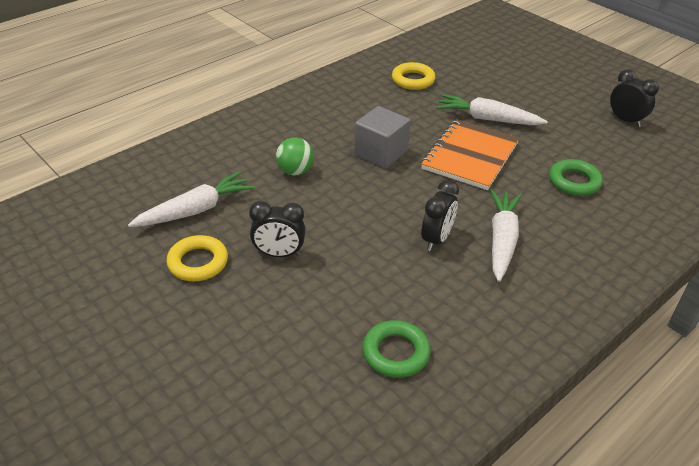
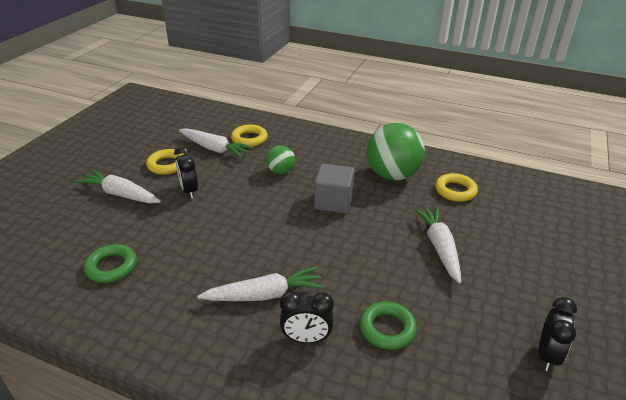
camera: 65 degrees right, 5 degrees down
orange notebook [421,119,519,190] -> none
black clock [421,180,459,251] -> black clock moved to [280,291,334,343]
none -> white carrot [74,169,161,203]
none -> yellow ring [231,124,268,147]
none -> green ball [367,123,425,181]

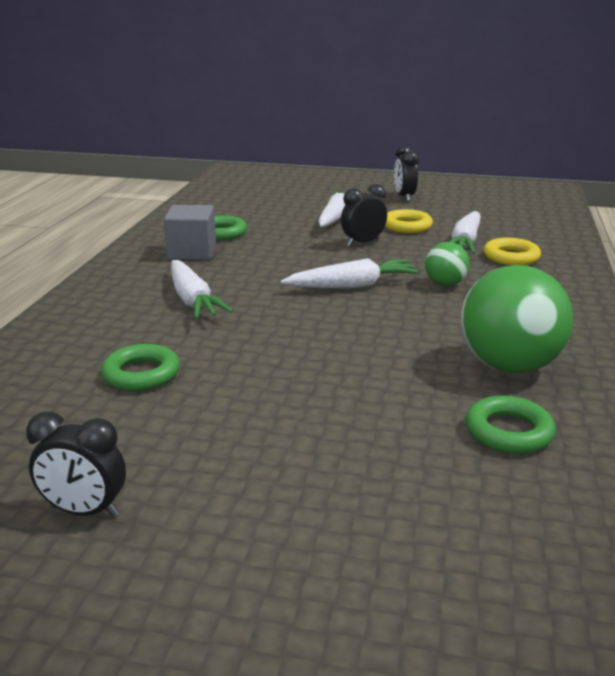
camera: 80 degrees right, 10 degrees down
black clock [280,291,334,343] -> black clock moved to [394,145,419,201]
grey cube [314,164,355,214] -> grey cube moved to [164,205,216,260]
white carrot [413,206,461,284] -> white carrot moved to [280,258,421,289]
yellow ring [435,173,478,202] -> green ring [466,395,556,454]

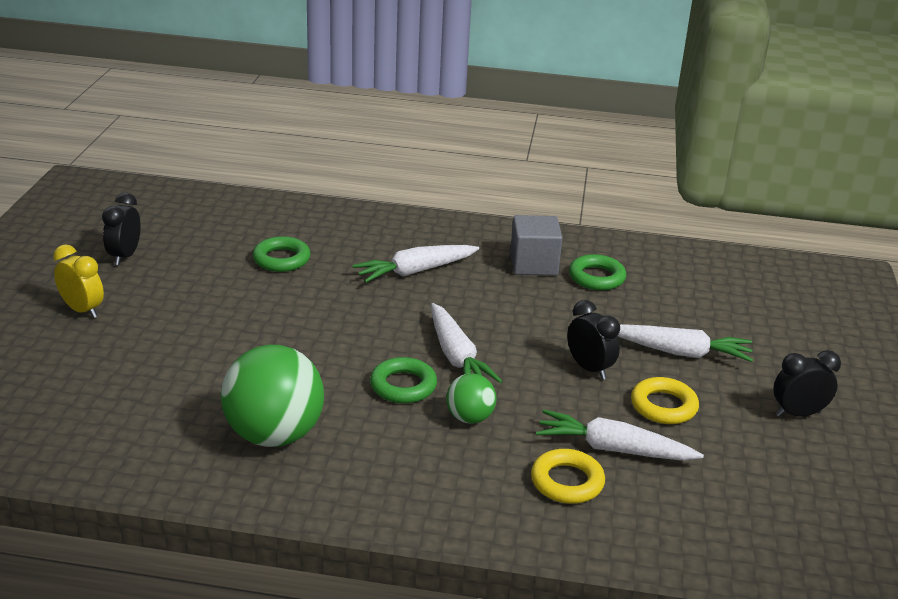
camera: 85 degrees right, 5 degrees up
green ring [466,395,556,454] -> green ring moved to [370,357,437,403]
none -> yellow clock [53,244,104,318]

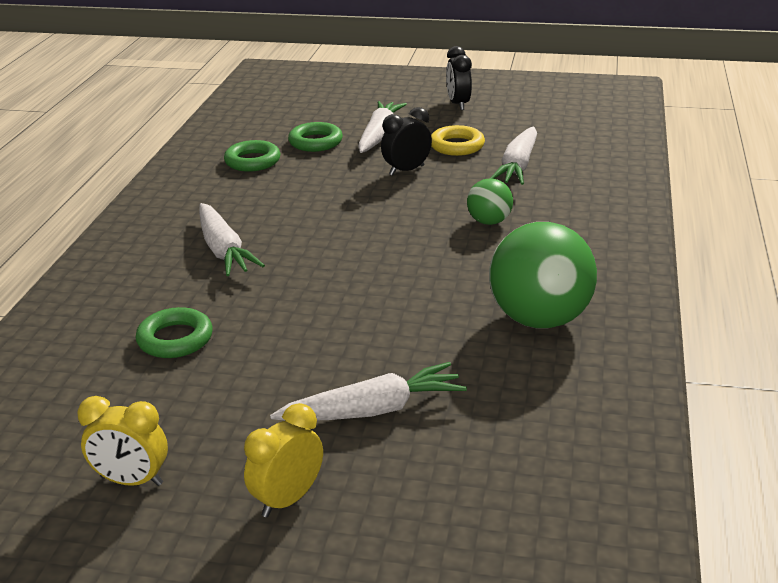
camera: 85 degrees left, 0 degrees up
black clock [102,193,141,265] -> yellow clock [78,396,168,486]
green ring [370,357,437,403] -> green ring moved to [288,122,343,152]
white carrot [431,303,502,383] -> white carrot moved to [270,362,467,420]
grey cube [510,215,562,276] -> none
yellow ring [531,449,605,504] -> none

